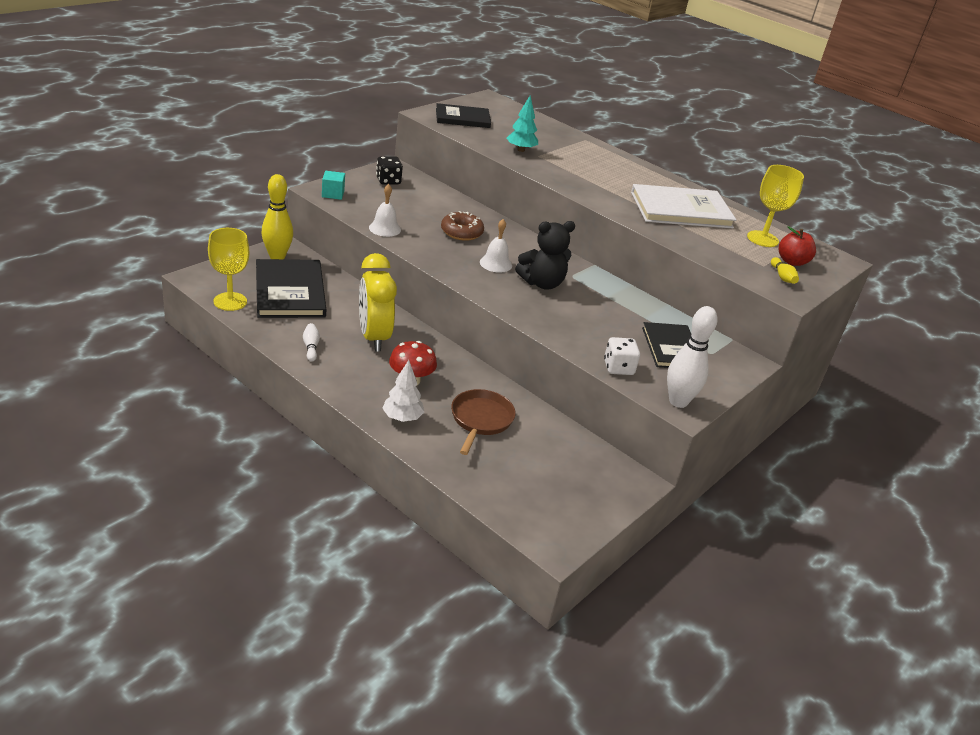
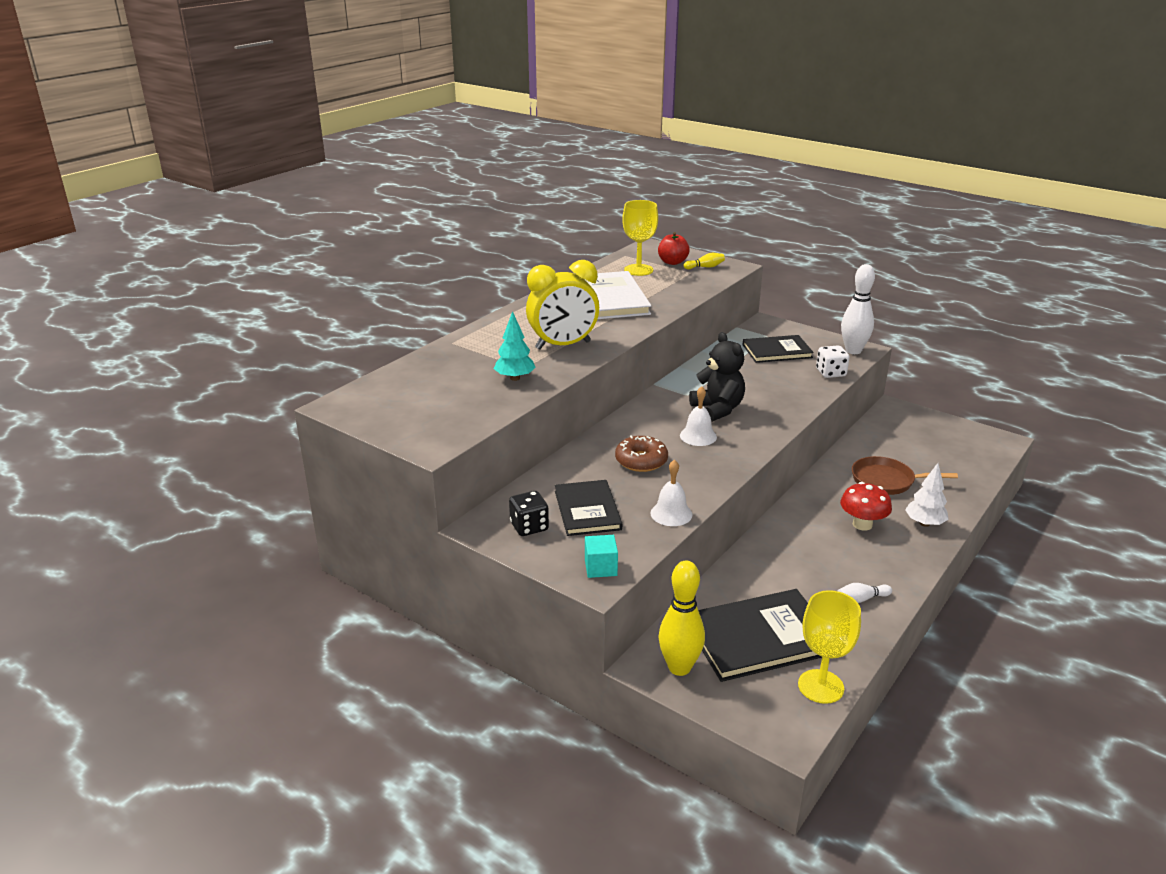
camera: 90 degrees left, 5 degrees down
yellow clock [359,253,397,351] -> yellow clock moved to [526,260,599,350]
black book [436,103,491,128] -> black book moved to [555,480,622,536]

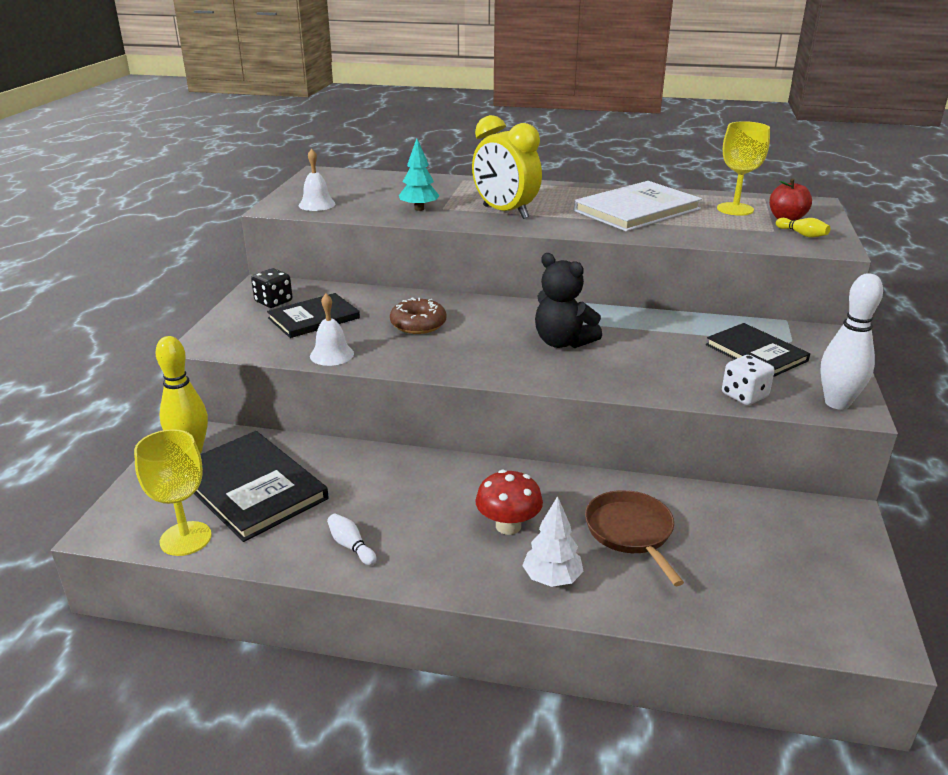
camera: 65 degrees right, 0 degrees up
turquoise cube [585,535,618,578] -> none
white bell [680,386,717,446] -> white bell moved to [299,149,335,211]
black teddy bear [689,332,745,422] -> black teddy bear turned 90 degrees clockwise [535,253,602,348]

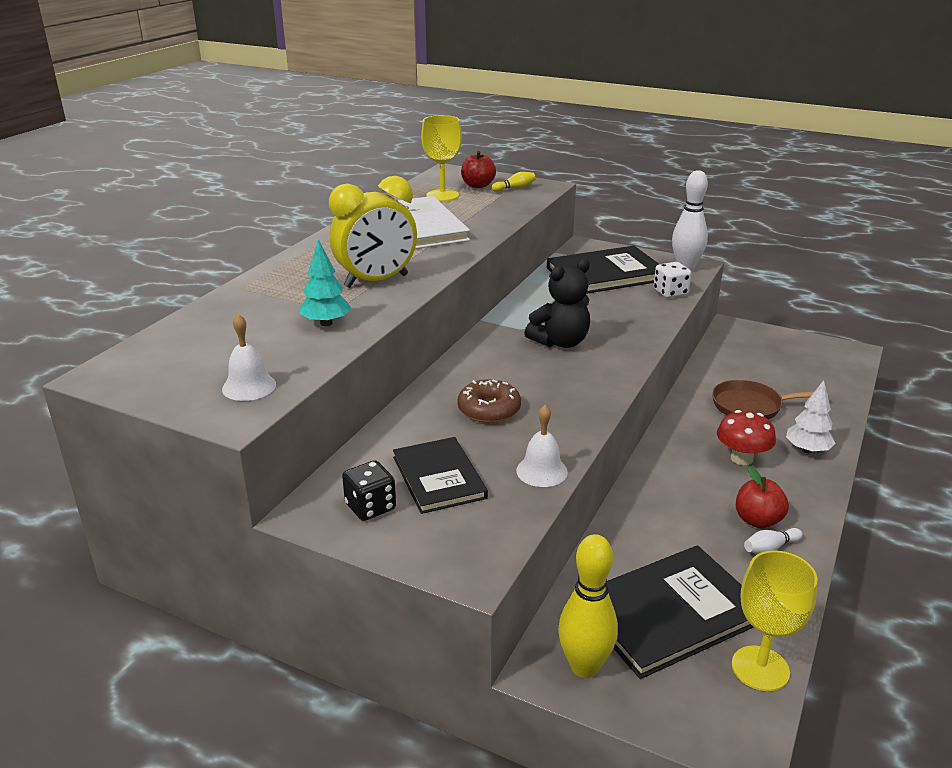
camera: 75 degrees left, 0 degrees up
black book [706,323,810,377] -> black book [547,246,659,294], size x1.52
none -> red apple [736,466,789,528]

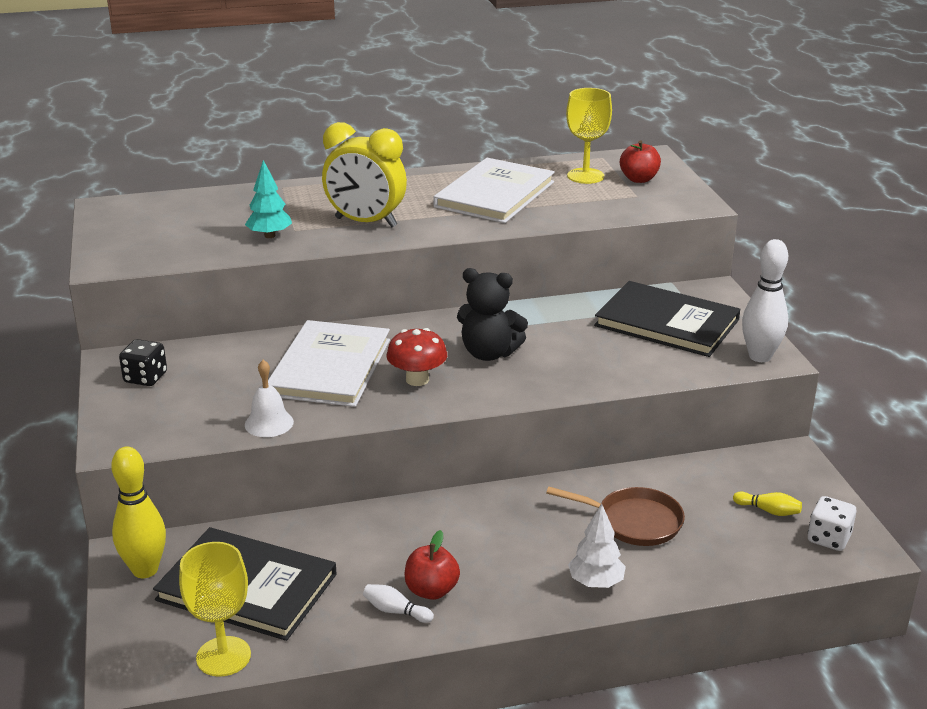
camera: 50 degrees right, 0 degrees up
white bell [222,314,276,401] -> none
black book [393,437,488,514] -> none
brown donut [457,379,521,423] -> white book [268,320,390,407]
yellow bowling pin [492,172,536,192] -> yellow bowling pin moved to [733,492,802,516]
white dice [654,262,692,298] -> white dice moved to [808,496,857,551]
brown pan [712,380,828,420] -> brown pan turned 150 degrees clockwise [546,487,685,546]
red mushroom [717,410,776,465] -> red mushroom moved to [387,328,447,386]

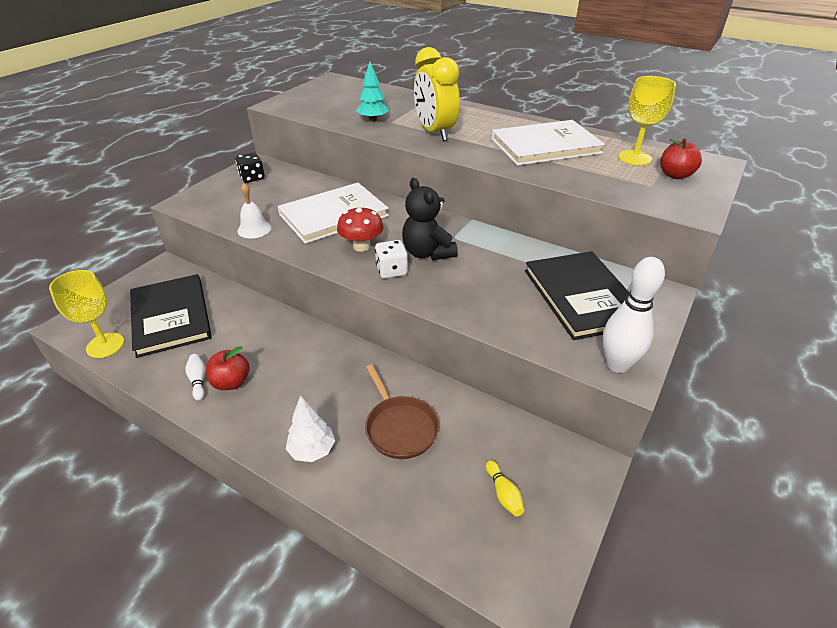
camera: 45 degrees right, 10 degrees up
yellow bowling pin [111,446,166,578] -> none
white dice [808,496,857,551] -> white dice moved to [375,240,408,279]

